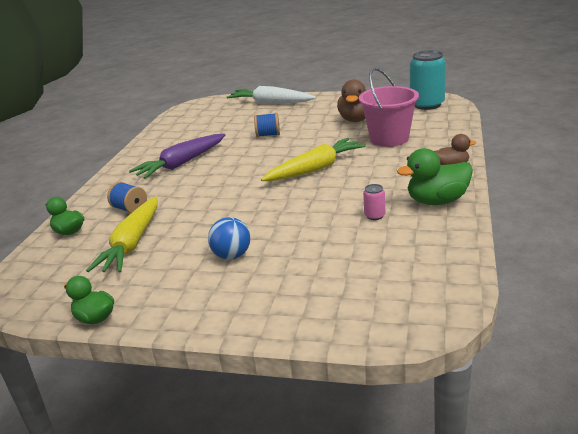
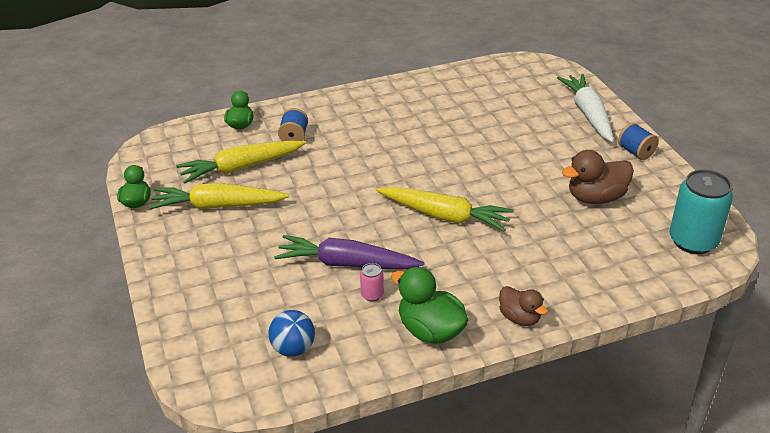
camera: 55 degrees right, 10 degrees up
purple carrot [129,134,225,179] -> purple carrot moved to [274,235,424,269]
blue ball [208,217,250,260] -> blue ball moved to [269,310,315,357]
blue spool [254,113,280,137] -> blue spool moved to [618,123,659,160]
pink bucket [359,68,419,147] -> none
none -> yellow carrot [149,183,289,210]

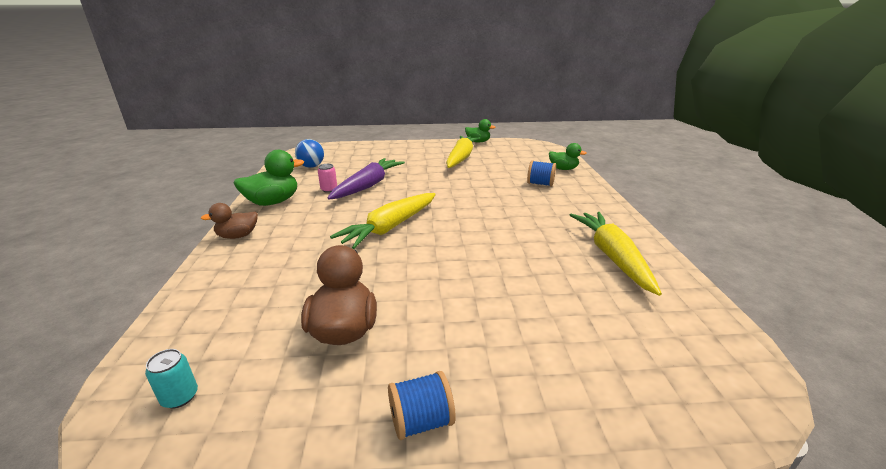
camera: 105 degrees right, 10 degrees down
yellow carrot [176,141,306,184] -> yellow carrot moved to [570,212,662,296]
white carrot [557,74,614,142] -> none
turquoise can [669,169,733,254] -> turquoise can [145,349,198,408], size x0.44

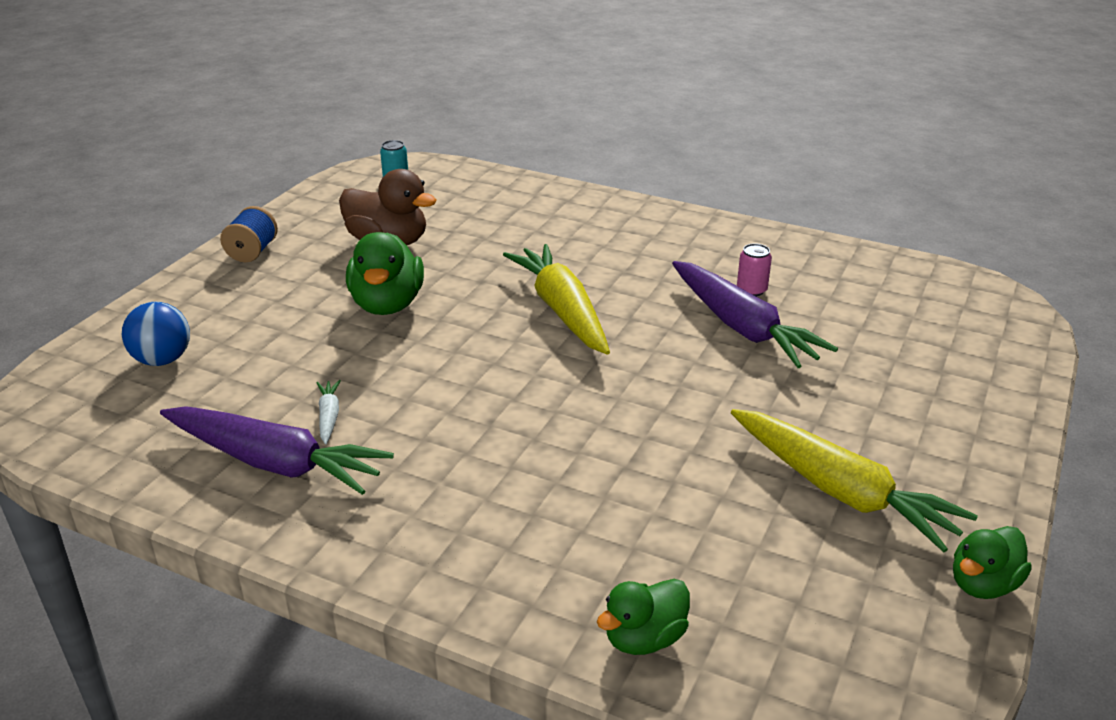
camera: 120 degrees right, 5 degrees up
brown duck [201,203,258,239] -> none
green duck [234,150,304,206] -> green duck moved to [346,232,424,315]
blue ball [295,139,324,168] -> blue ball moved to [122,302,190,366]
blue spool [527,160,556,187] -> none
yellow carrot [570,212,662,296] -> purple carrot [160,407,394,495]
none -> white carrot [317,380,341,444]

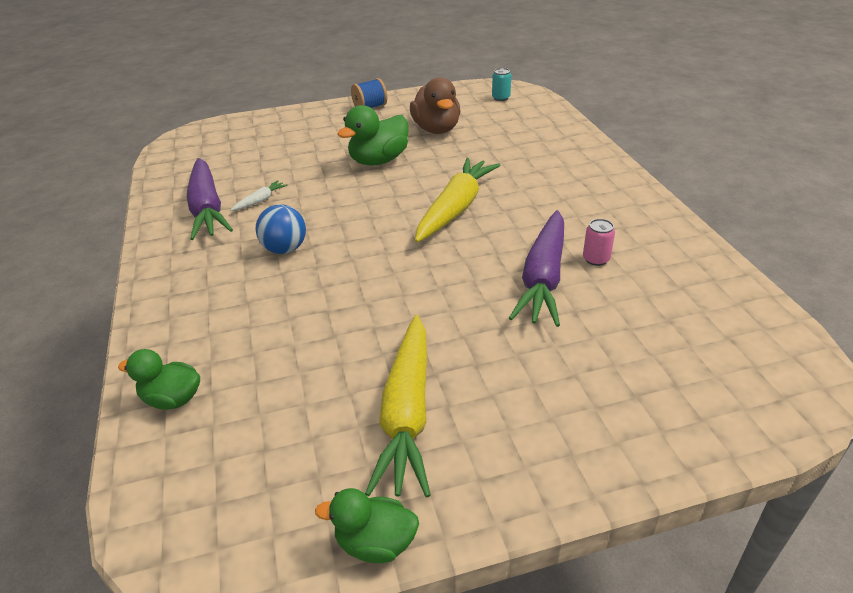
camera: 50 degrees right, 5 degrees up
blue ball [122,302,190,366] -> blue ball moved to [256,204,306,254]

